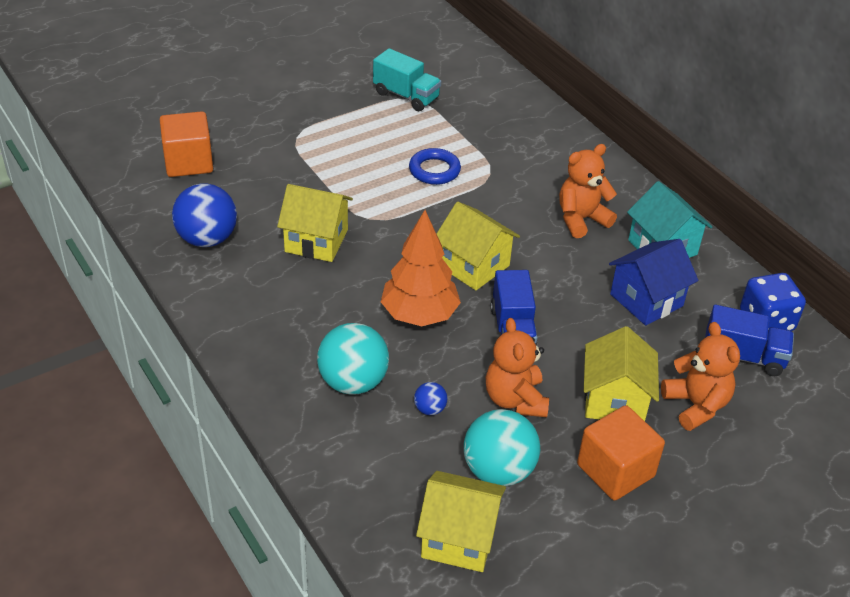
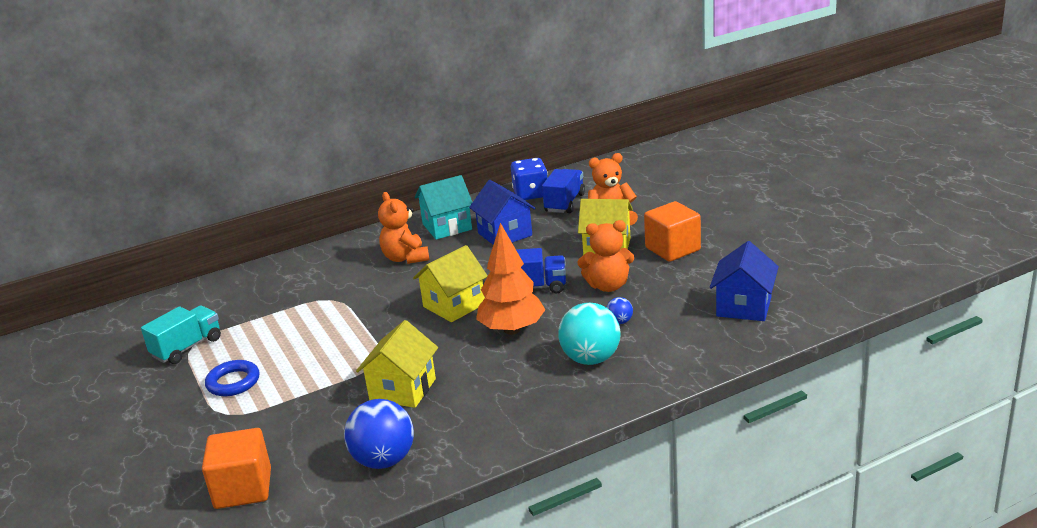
camera: 80 degrees left, 15 degrees down
blue ring [409,148,461,185] -> blue ring moved to [205,360,259,396]
yellow house [416,471,506,572] -> blue house [710,241,779,321]
turquoise ball [464,409,540,486] -> none

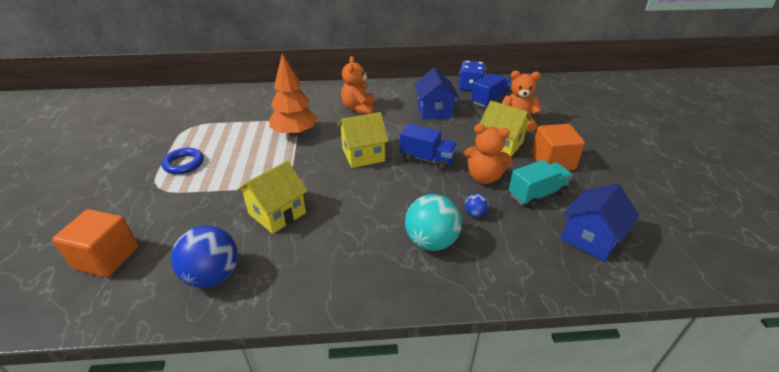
camera: 20 degrees right, 10 degrees up
turquoise truck [141,305,221,364] -> turquoise truck moved to [509,160,573,209]
turquoise house [415,175,472,240] -> none
orange tree [476,223,546,335] -> orange tree moved to [269,53,318,137]

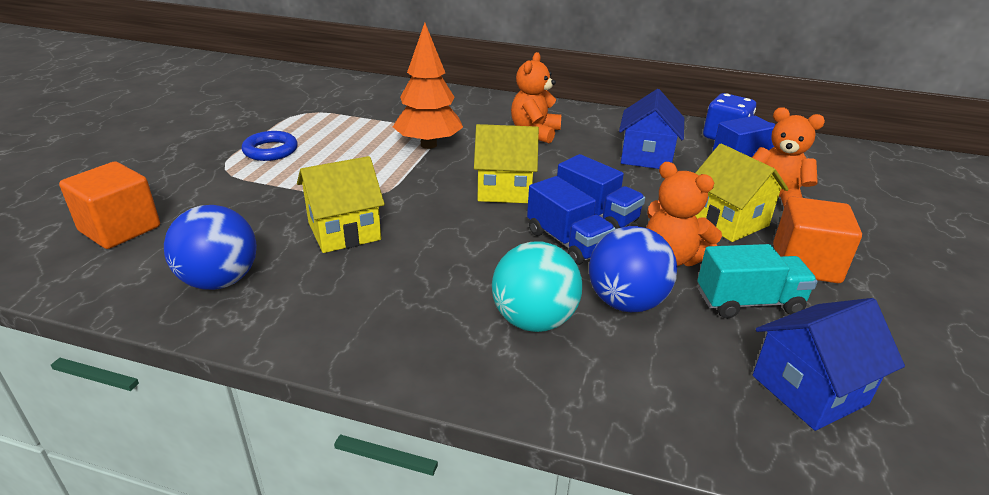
camera: 20 degrees right, 5 degrees down
blue ball [465,194,489,217] -> blue ball [589,226,677,312], size x2.17
none -> blue truck [527,176,616,265]

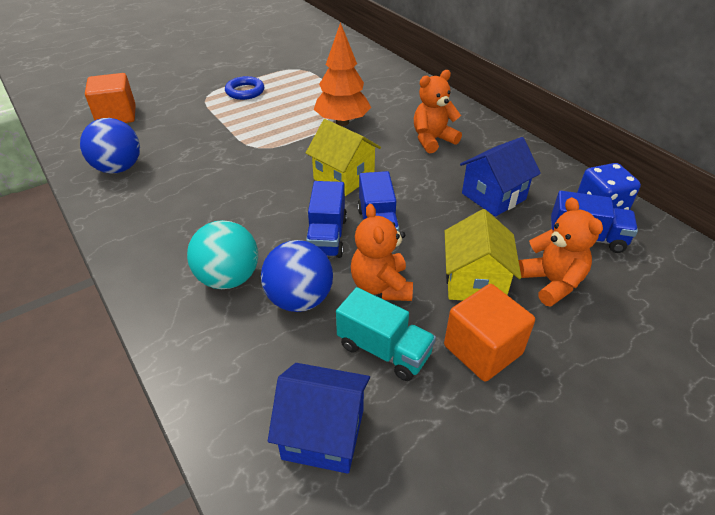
camera: 40 degrees right, 10 degrees up
yellow house [297,156,385,253] -> none

